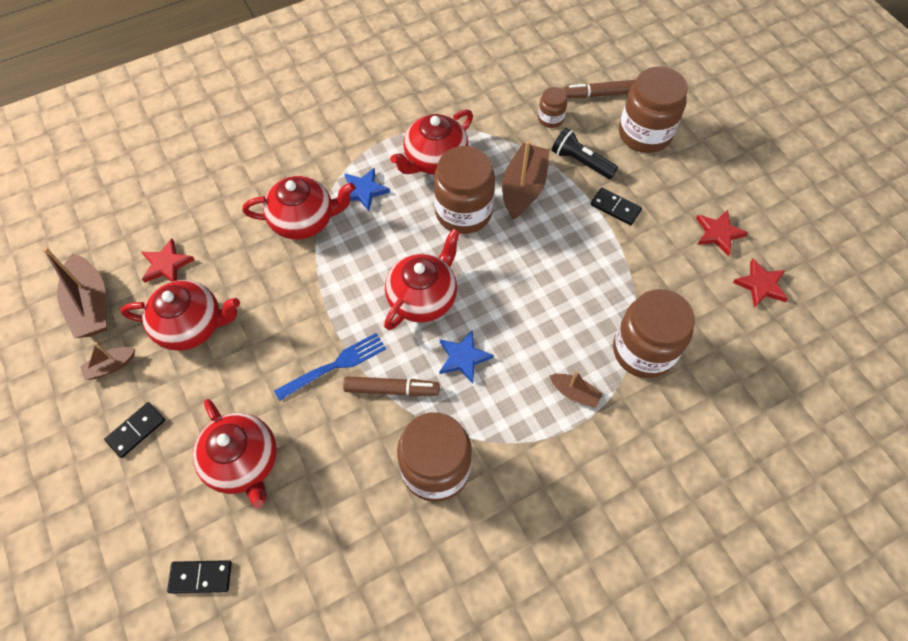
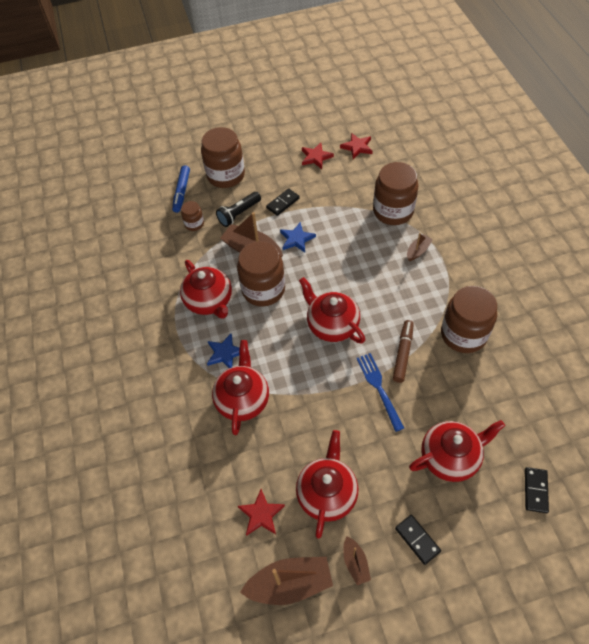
camera: 75 degrees left, 5 degrees down
blue star [439,330,493,383] -> blue star moved to [280,222,316,253]
brown marker [563,80,636,98] -> blue marker [172,165,190,213]

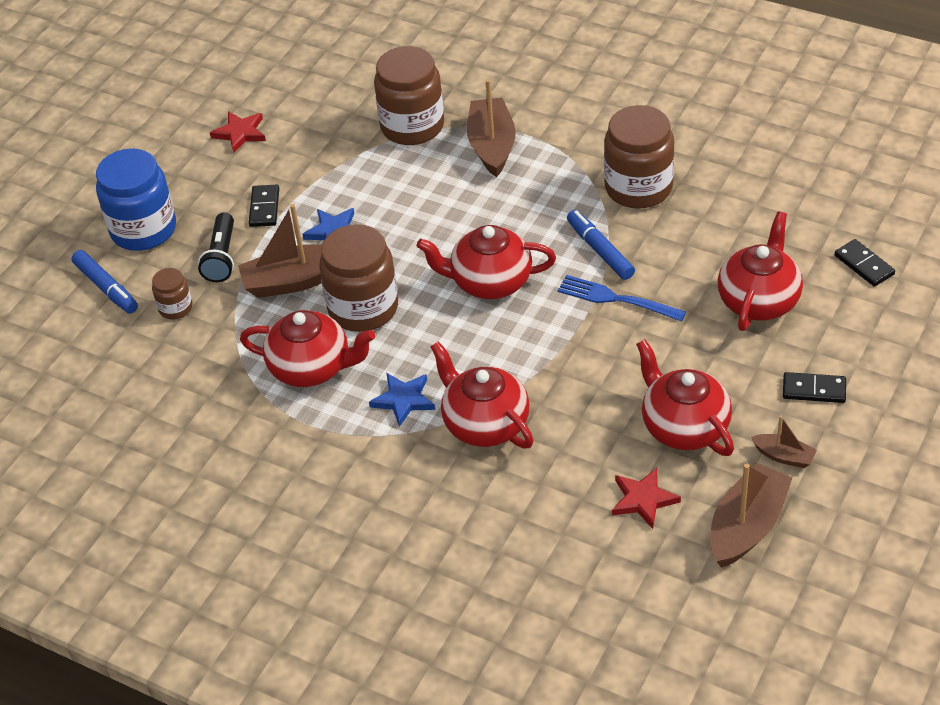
camera: 45 degrees left, 10 degrees down
brown jar [201,127,245,188] -> blue jar [96,148,176,251]
red star [340,133,373,159] -> none
brown marker [393,320,414,383] -> blue marker [567,210,635,280]
brown boat [407,233,433,261] -> brown boat [467,79,516,177], size x1.90

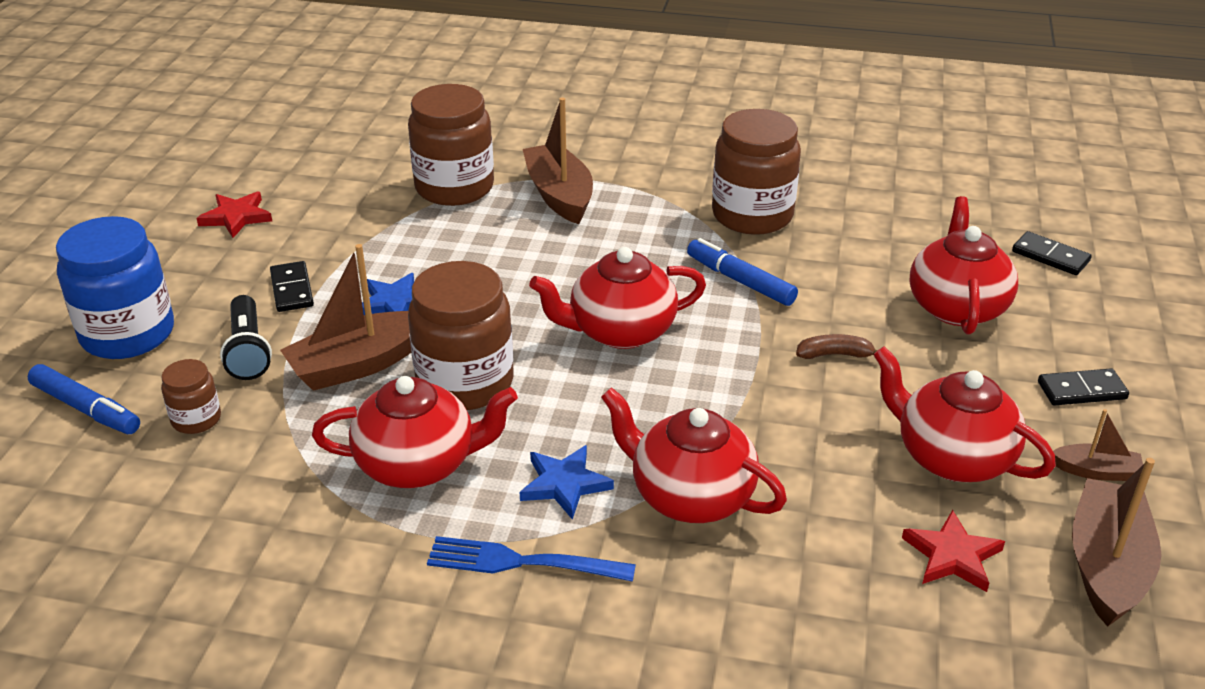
camera: 20 degrees left, 10 degrees down
blue fork [558,275,686,322] -> blue fork moved to [427,536,636,582]
none -> brown banana [796,334,878,359]

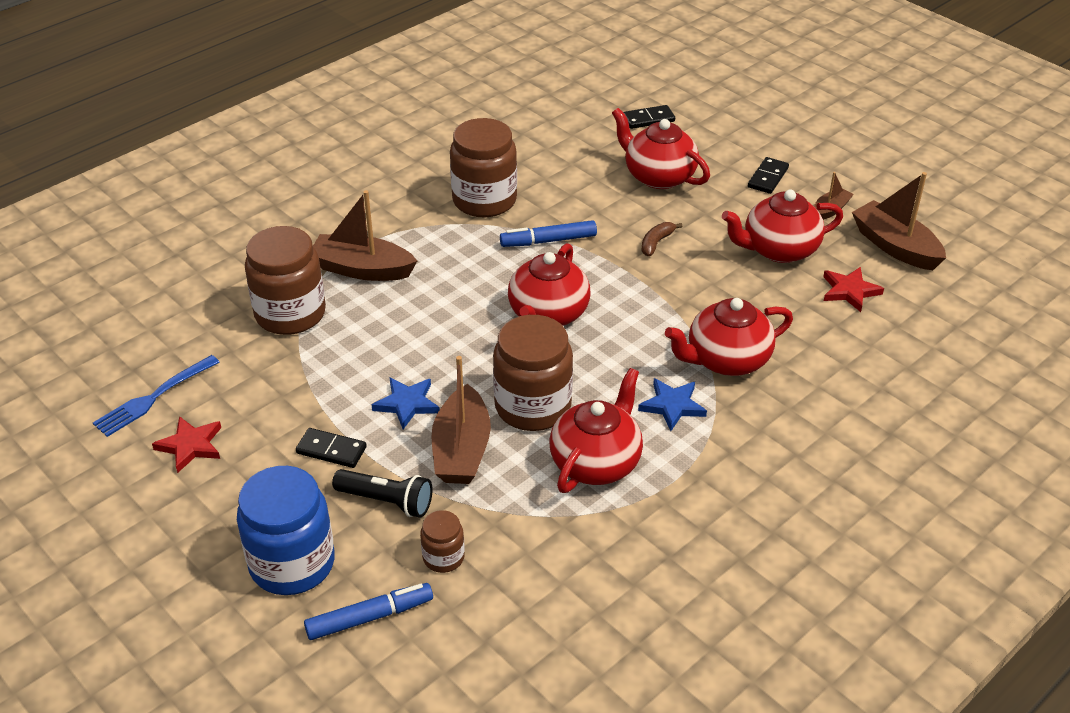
camera: 55 degrees left, 5 degrees up
blue fork [427,536,636,582] -> blue fork moved to [93,355,220,437]

